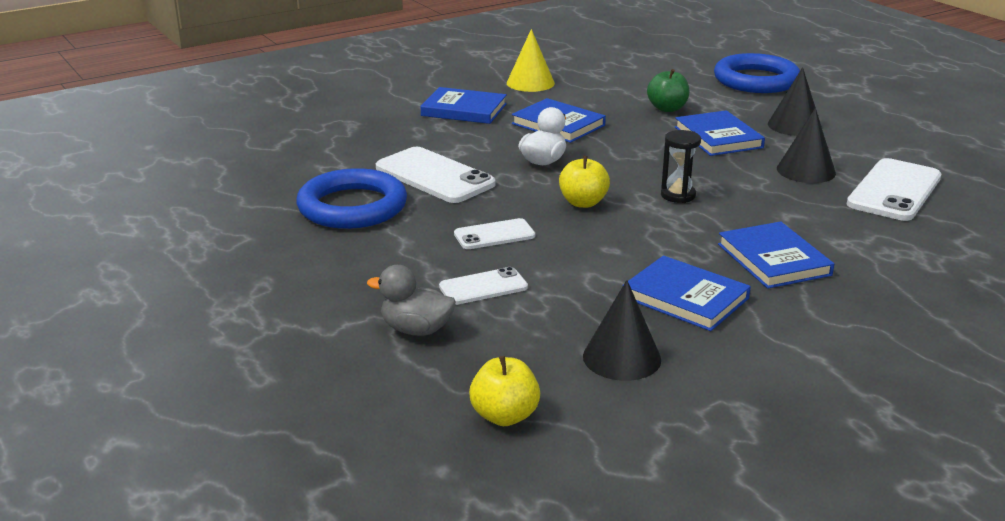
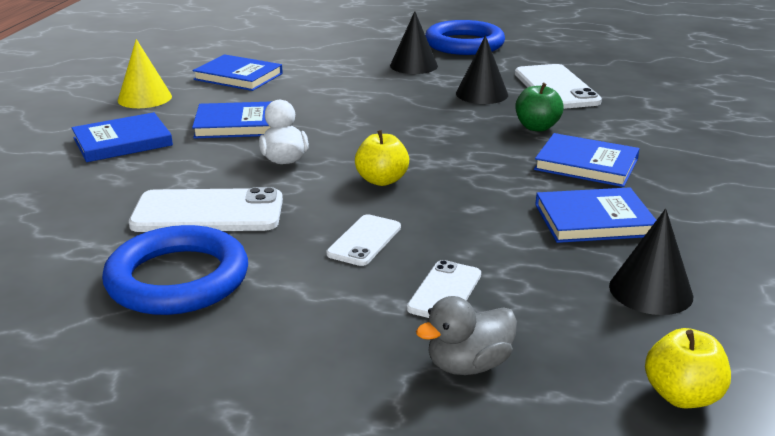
camera: 45 degrees left, 0 degrees up
green apple [647,69,689,112] -> green apple moved to [516,83,564,132]
black hourglass [661,130,701,203] -> none
blue book [675,110,765,156] -> blue book moved to [192,54,283,91]
blue ring [714,53,800,93] -> blue ring moved to [425,20,505,55]

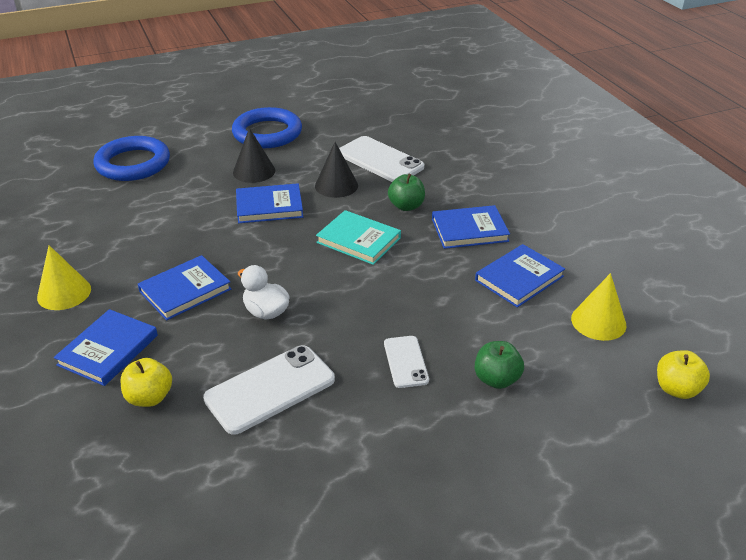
camera: 35 degrees left, 10 degrees up
blue ring [102,225,248,315] -> blue ring moved to [93,136,170,181]
blue book [192,54,283,91] -> blue book moved to [236,183,303,223]
yellow apple [355,130,409,186] -> yellow apple moved to [120,358,172,407]
white phone [407,260,481,318] -> green apple [475,341,524,389]
grey duck [416,296,517,375] -> none
black cone [609,208,693,315] -> yellow cone [571,273,626,341]
none -> turquoise book [316,210,401,265]

